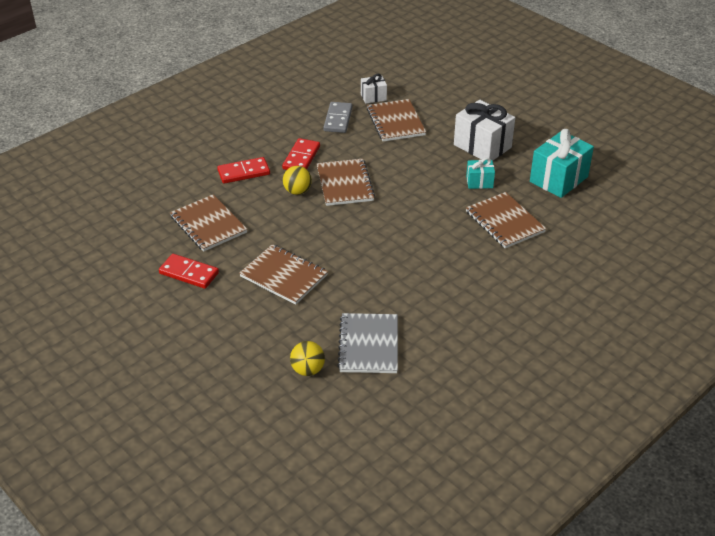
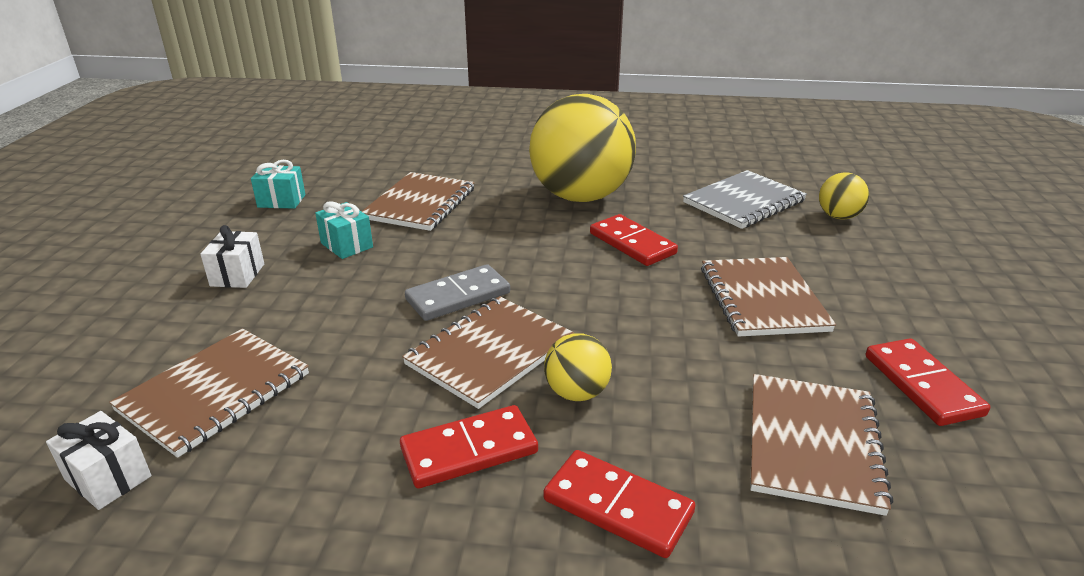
camera: 130 degrees left, 10 degrees down
grey domino [323,102,353,133] -> grey domino moved to [405,264,510,321]
white gift [454,100,515,160] -> white gift [200,225,264,288], size x0.52
turquoise gift [530,129,594,198] -> turquoise gift [251,160,305,209], size x0.52
none -> yellow ball [529,94,636,202]
none -> red domino [590,214,678,266]

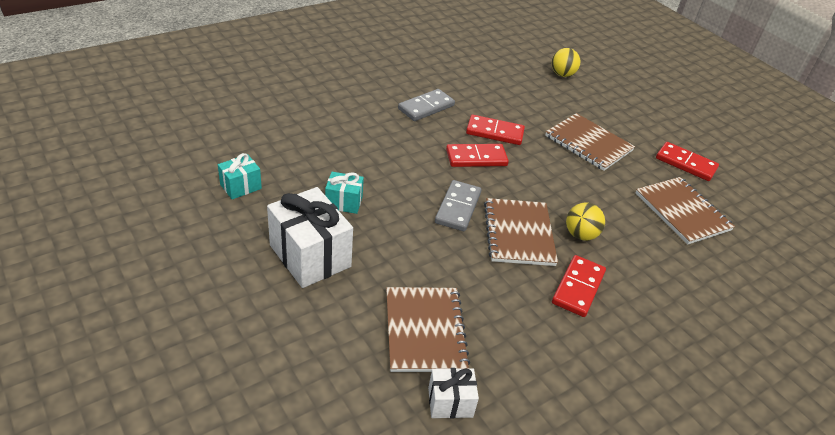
camera: 45 degrees left, 10 degrees up
white gift [200,225,264,288] -> white gift [267,187,353,288], size x1.91
brown notebook [361,172,475,231] -> none
yellow ball [529,94,636,202] -> grey domino [398,89,455,121]
red domino [544,450,695,558] -> red domino moved to [446,144,509,167]
grey notebook [683,170,807,229] -> none

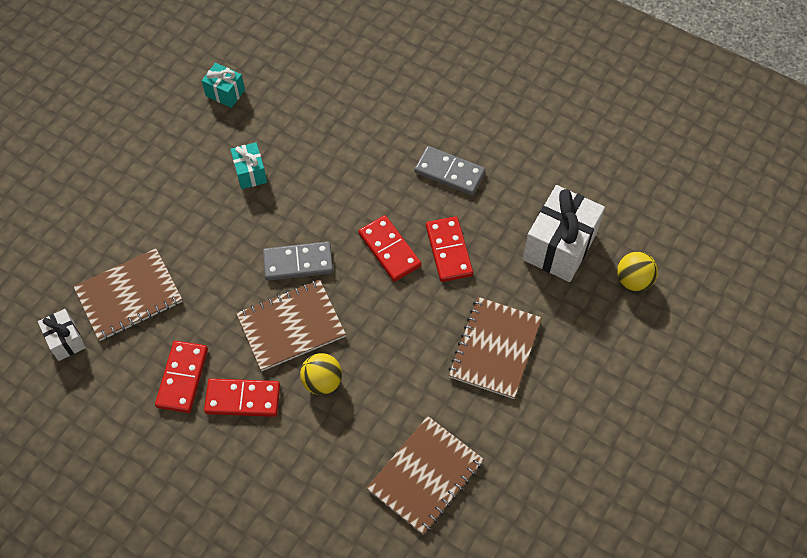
camera: 70 degrees right, 20 degrees up
white gift [267,187,353,288] -> white gift moved to [523,185,605,282]
red domino [656,142,719,181] -> red domino moved to [155,341,208,413]

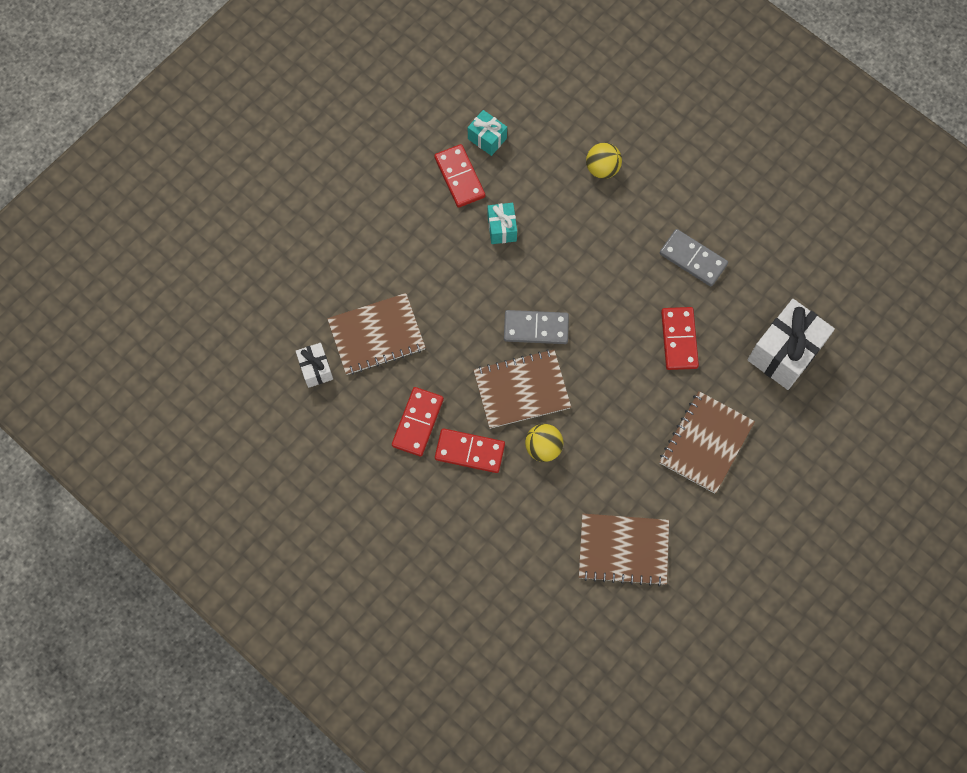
camera: 10 degrees right, 10 degrees up
red domino [358,215,421,282] -> red domino moved to [434,144,485,208]
brown notebook [367,416,484,535] -> brown notebook turned 45 degrees clockwise [579,514,669,587]
yellow ball [617,252,658,291] -> yellow ball moved to [586,143,622,179]

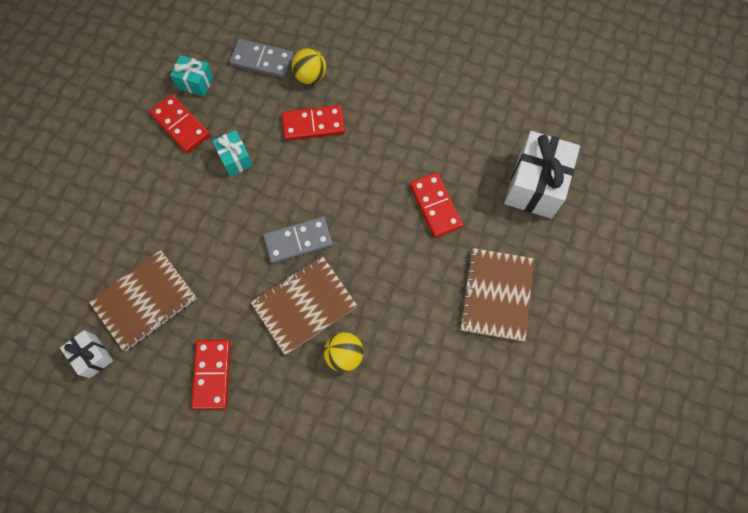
camera: 20 degrees left, 0 degrees up
red domino [435,428,505,473] -> red domino moved to [282,105,345,141]
brown notebook [579,514,669,587] -> none
grey domino [660,229,728,287] -> grey domino moved to [230,39,294,78]

